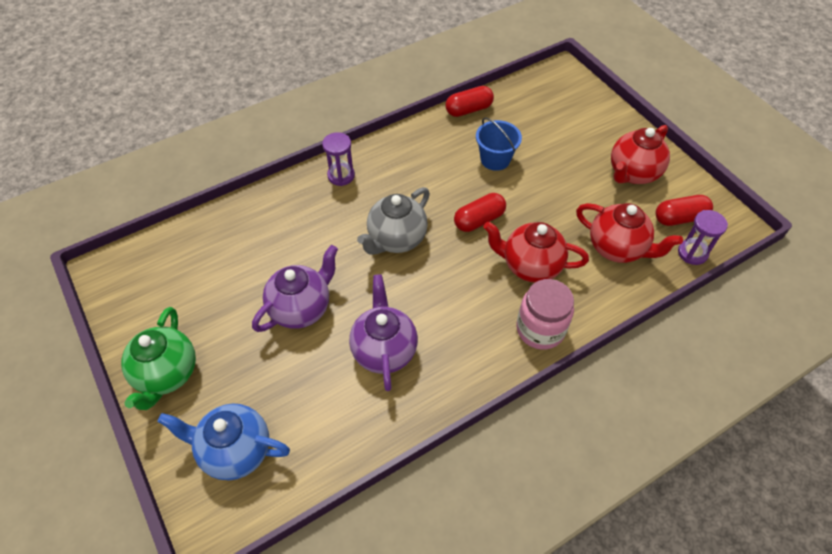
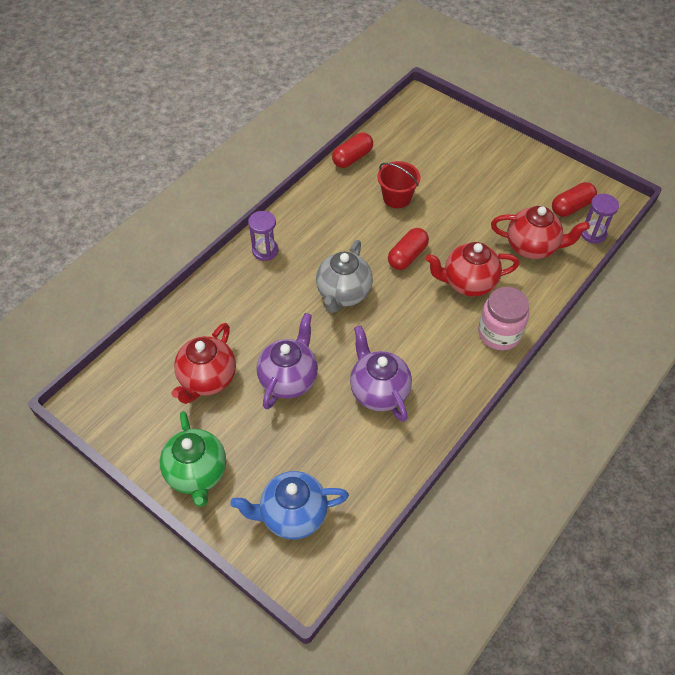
camera: 20 degrees left, 0 degrees up
blue bucket [476,118,522,171] -> red bucket [377,161,420,208]
red teapot [611,125,670,184] -> red teapot moved to [171,323,236,404]

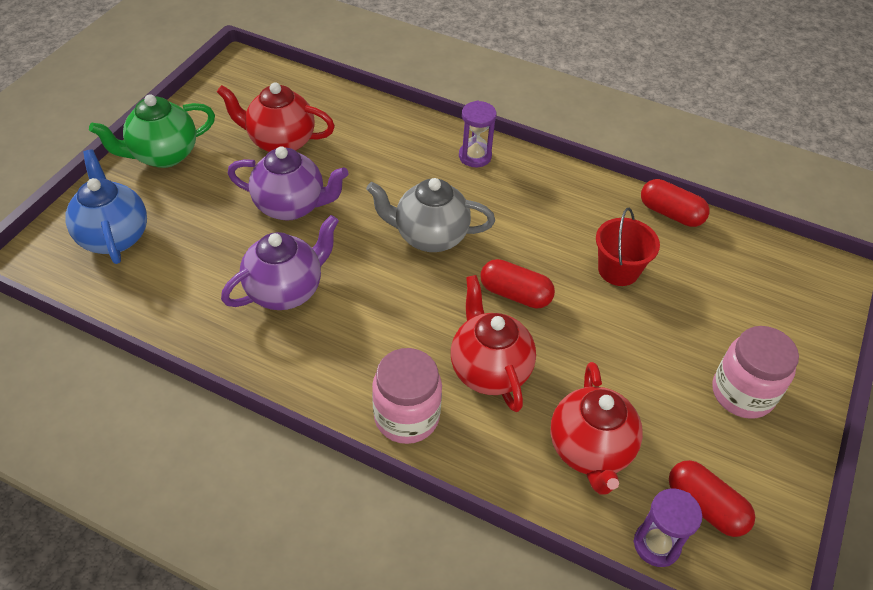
camera: 75 degrees right, 5 degrees down
none -> pink jar [712,326,799,419]

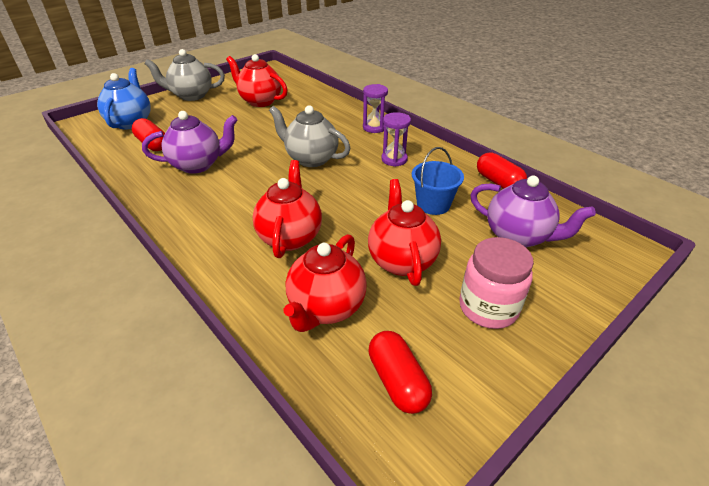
camera: 25 degrees right, 10 degrees down
green teapot [89,94,215,168] -> grey teapot [144,49,225,101]
purple teapot [228,146,349,221] -> purple teapot moved to [470,176,596,247]
pink jar [372,348,442,444] -> none
red capsule [480,259,555,309] -> red capsule moved to [132,118,165,151]
red bucket [596,208,660,286] -> blue bucket [412,147,464,215]
purple hourglass [634,488,702,567] -> purple hourglass moved to [381,112,411,167]
none -> red teapot [368,179,441,286]

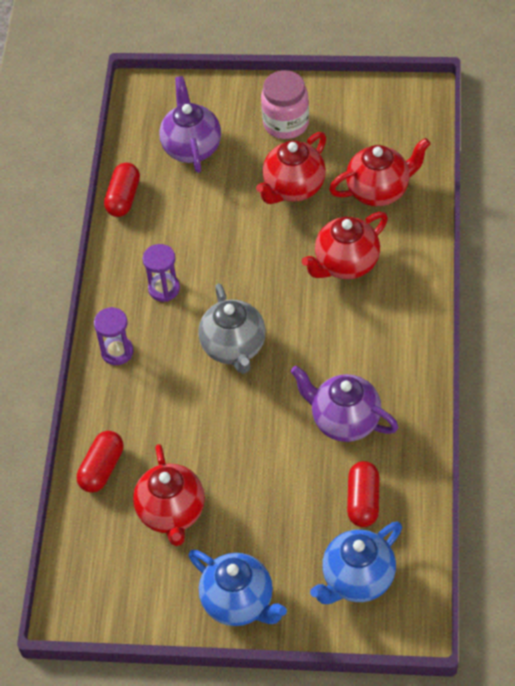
camera: 130 degrees left, 15 degrees up
grey teapot [144,49,225,101] -> blue teapot [188,550,287,626]
red capsule [368,331,432,414] -> red capsule moved to [77,431,123,493]
blue bucket [412,147,464,215] -> none

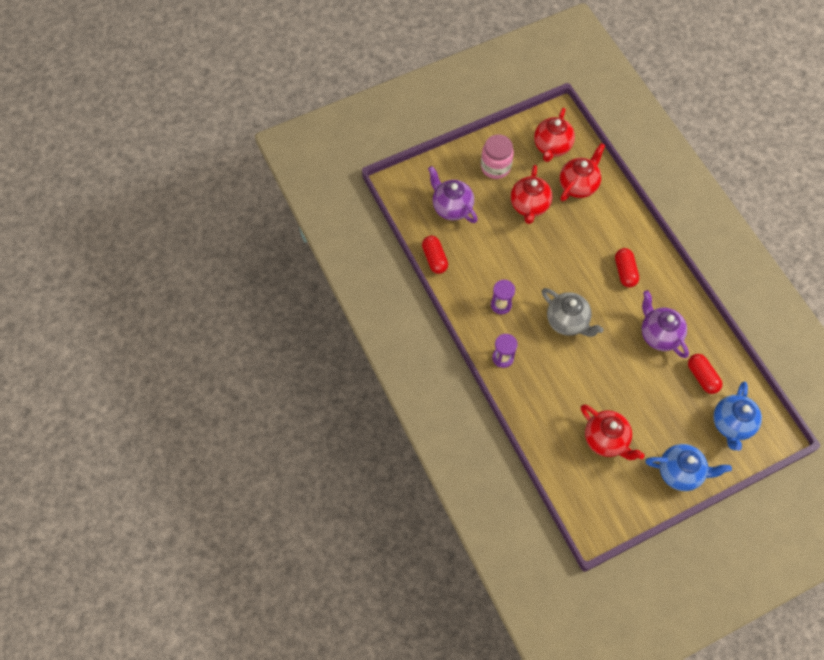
camera: 35 degrees left, 10 degrees up
red capsule [77,431,123,493] -> red capsule moved to [615,248,639,287]
purple teapot [290,366,398,442] -> purple teapot turned 60 degrees clockwise [642,290,689,358]
red teapot [302,212,388,279] -> red teapot moved to [534,108,575,162]

